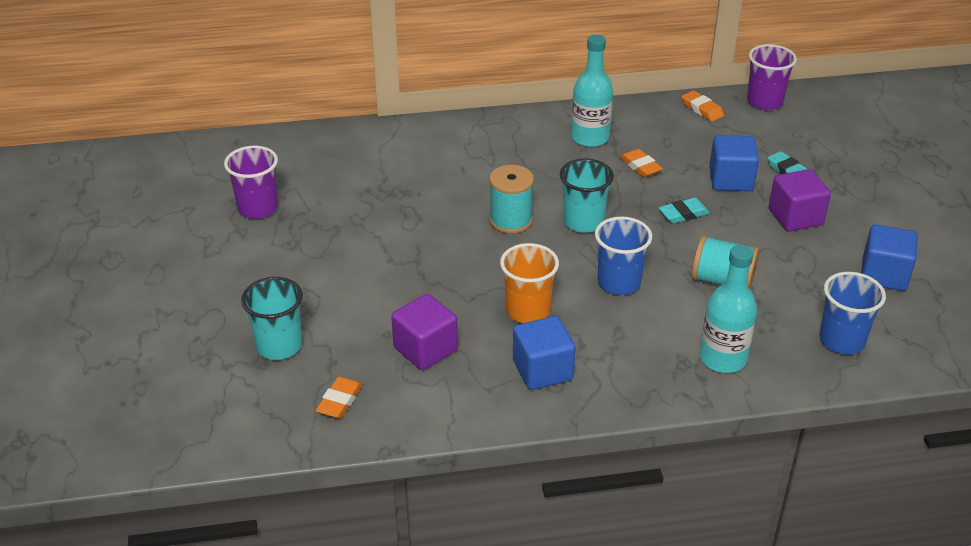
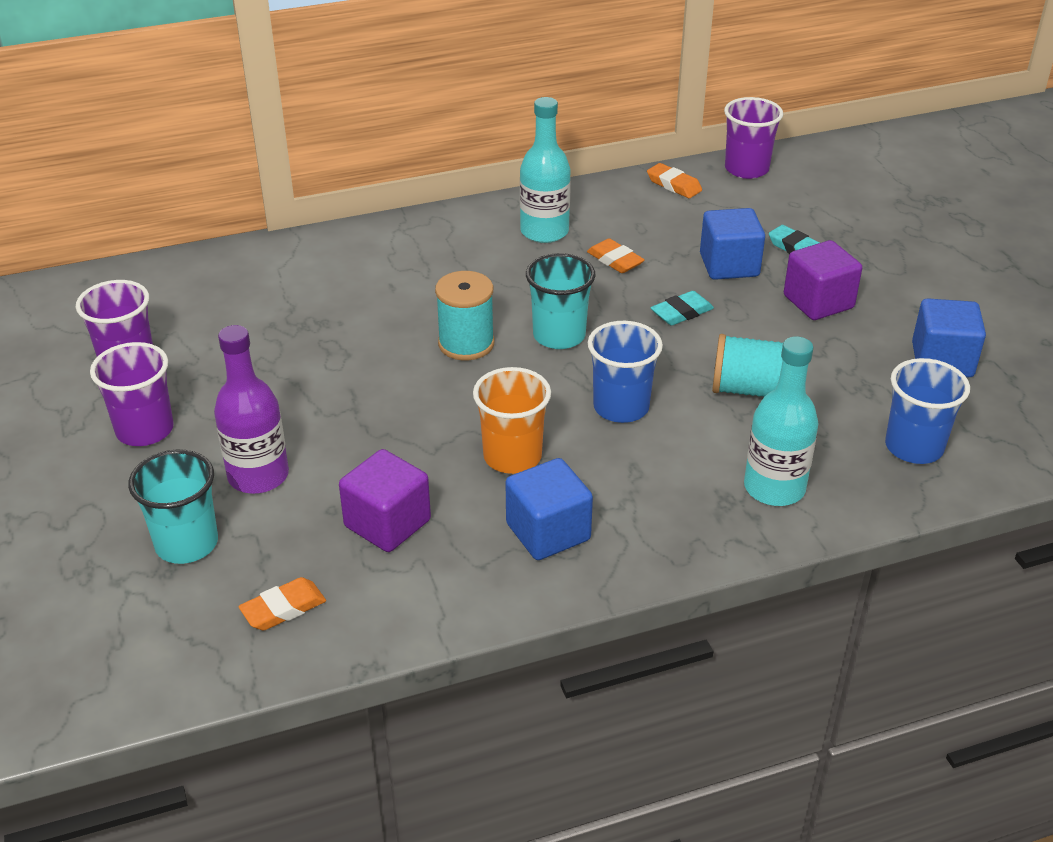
camera: 10 degrees left, 0 degrees up
orange eraser [315,377,363,418] -> orange eraser turned 45 degrees clockwise [238,577,326,631]
none -> purple cup [90,342,174,446]
none -> purple bottle [214,325,289,494]

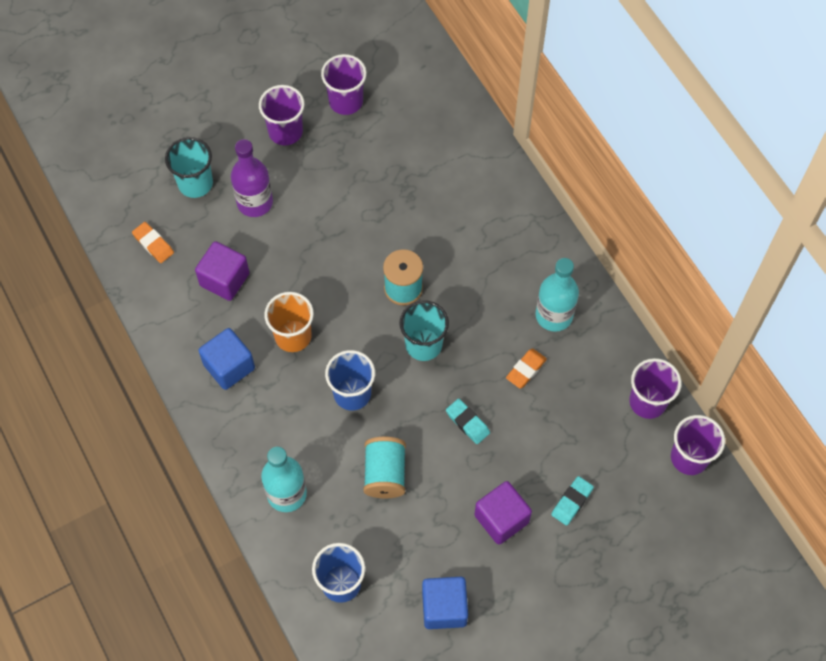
camera: 80 degrees right, 25 degrees up
orange eraser [647,163,702,198] -> purple cup [629,358,682,419]
blue cube [700,208,765,280] -> none

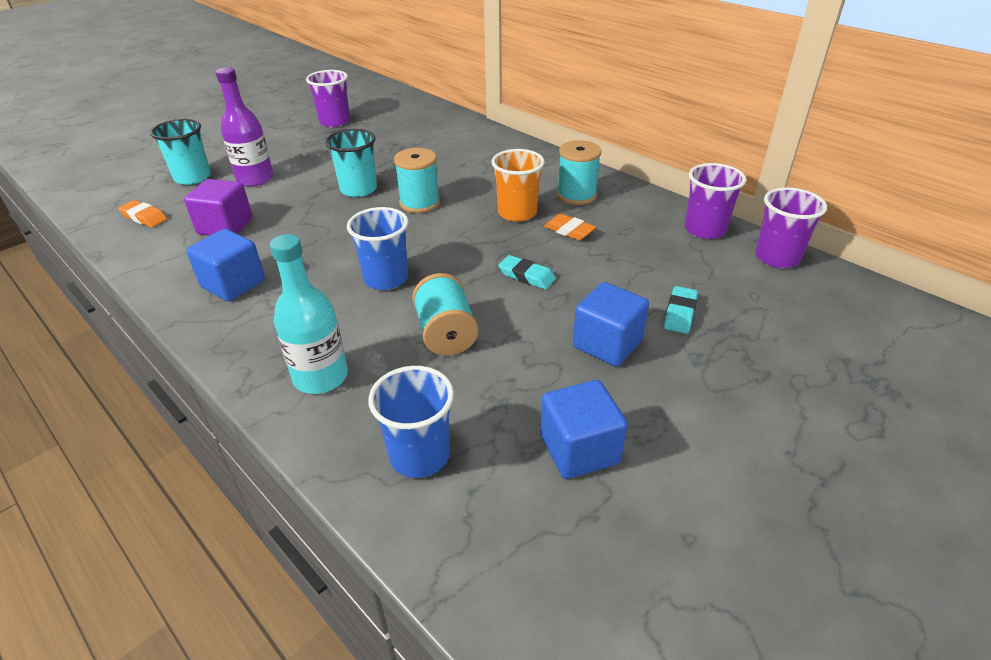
camera: 15 degrees left, 25 degrees down
purple cup [259,85,305,145] -> none
orange cup [264,292,314,352] -> orange cup moved to [491,149,545,222]
turquoise cup [399,300,449,361] -> turquoise cup moved to [325,129,377,197]
purple cube [474,481,532,545] -> blue cube [573,282,649,367]
orange eraser [506,349,547,388] -> orange eraser turned 75 degrees counterclockwise [544,214,596,240]
turquoise bottle [536,258,579,332] -> turquoise spool [557,140,602,205]

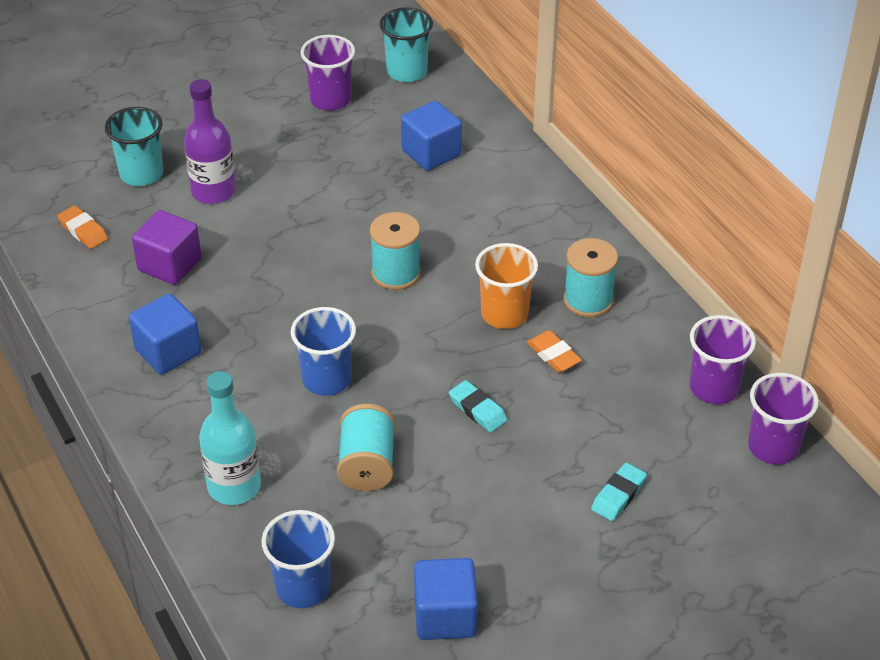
camera: 15 degrees right, 5 degrees up
turquoise cup [325,129,377,197] -> turquoise cup moved to [379,7,433,82]
blue cube [573,282,649,367] -> blue cube moved to [401,101,462,171]

